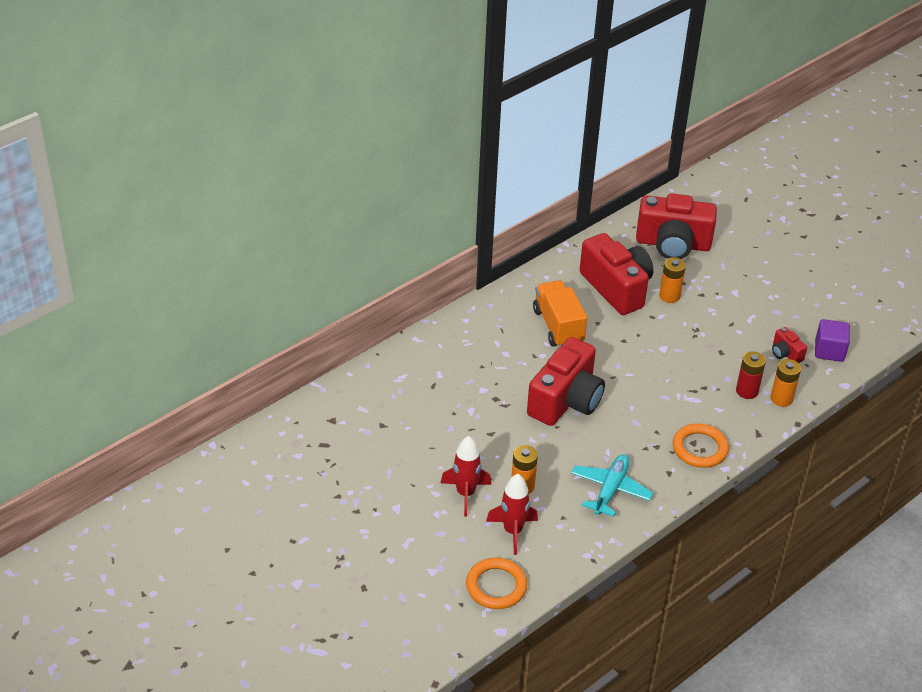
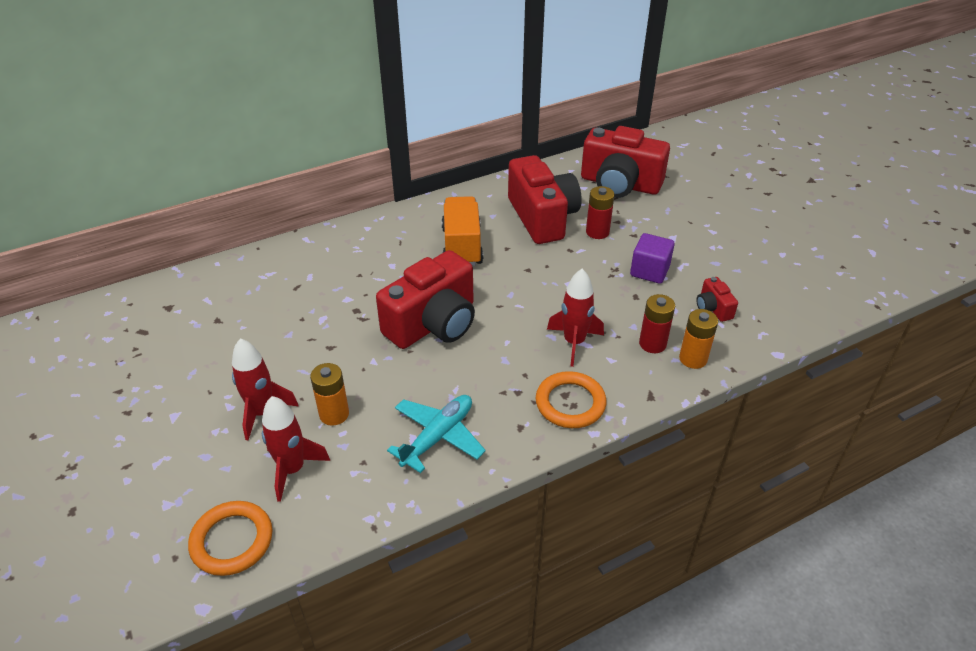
camera: 15 degrees right, 0 degrees up
orange battery [659,257,686,303] -> red battery [586,186,614,239]
purple cube [815,319,850,362] -> purple cube moved to [630,233,675,284]
none -> red rocket [547,269,604,367]

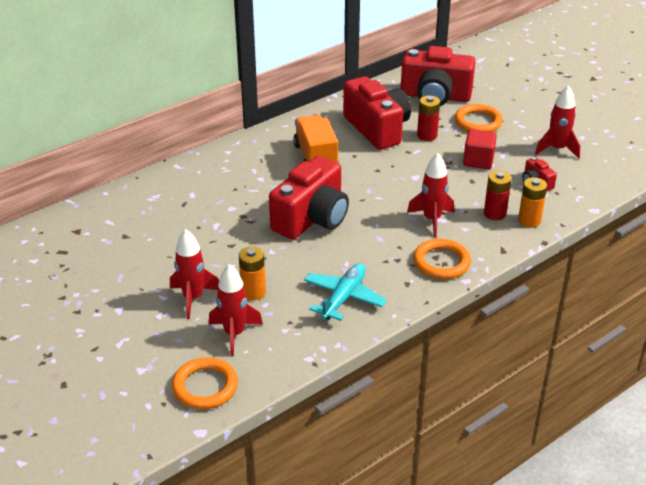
camera: 10 degrees left, 5 degrees down
purple cube [630,233,675,284] -> red cube [463,129,497,169]
none -> orange ring [455,104,503,132]
none -> red rocket [535,85,580,159]

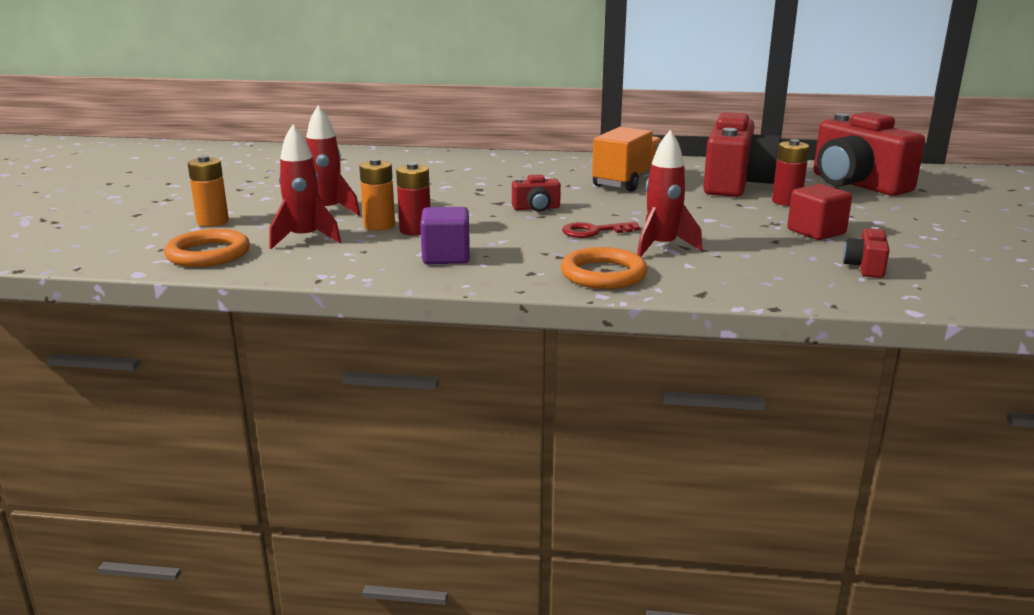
camera: 45 degrees right, 15 degrees down
red camera [269,156,349,239] -> red camera [512,174,561,212], size x0.44
turquoise plane [304,263,387,321] -> purple cube [420,207,470,264]
orange ring [455,104,503,132] -> none
red battery [484,171,512,220] -> red battery moved to [396,162,430,236]
orange battery [518,177,547,228] -> orange battery moved to [188,155,229,227]
red rocket [535,85,580,159] -> none
none -> red key [562,222,641,238]

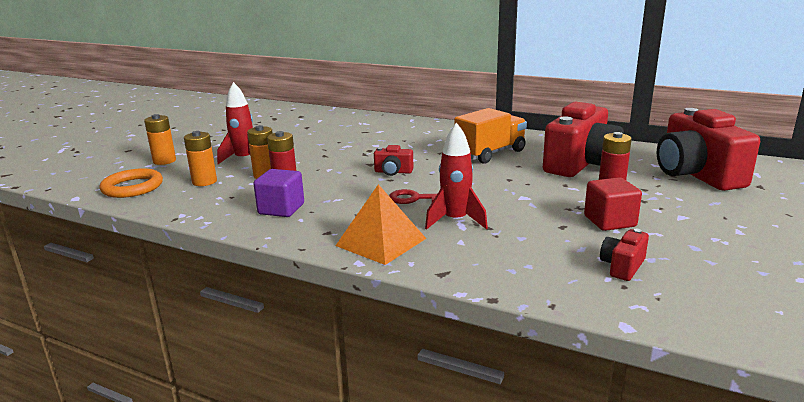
camera: 20 degrees right, 0 degrees up
red rocket [269,125,341,249] -> orange battery [184,131,217,186]
orange ring [560,247,648,289] -> orange pyramid [335,184,426,265]

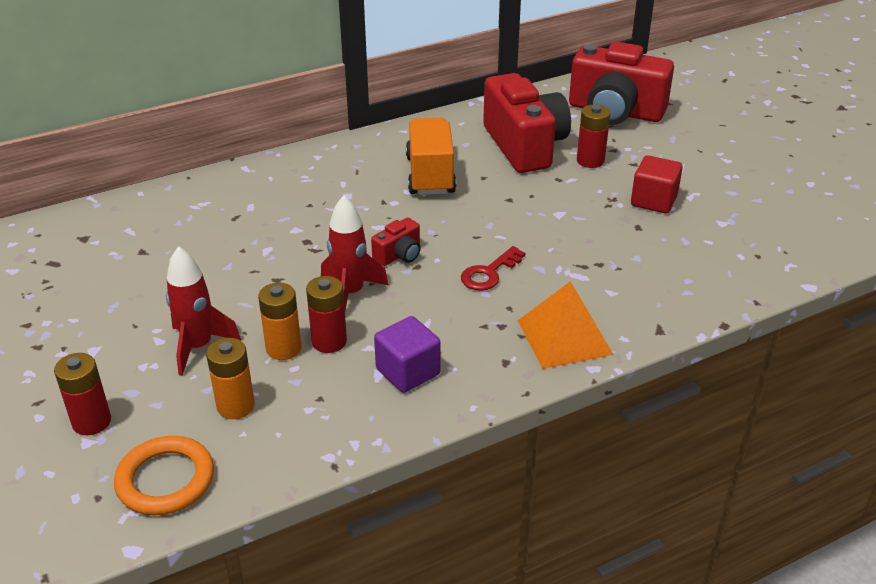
camera: 55 degrees left, 15 degrees up
orange battery [144,114,176,165] -> red battery [54,353,111,435]
red rocket [425,122,488,230] -> red rocket moved to [321,195,389,310]
red camera [600,229,649,281] -> none

